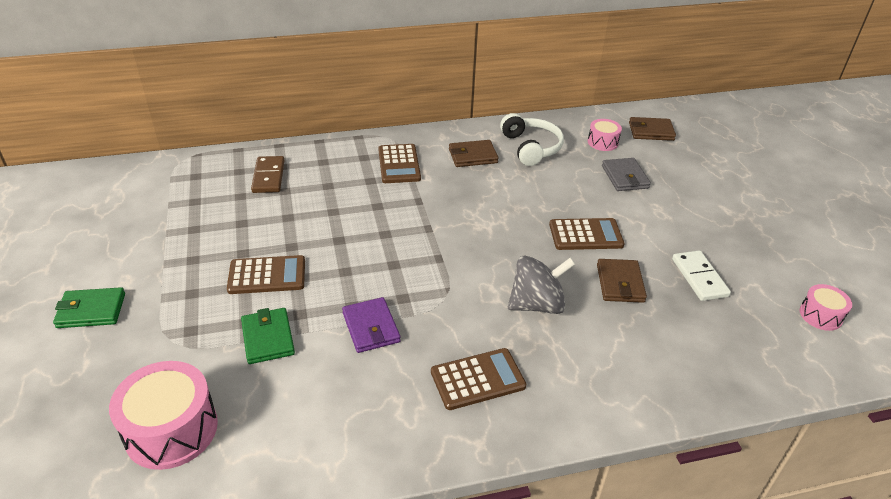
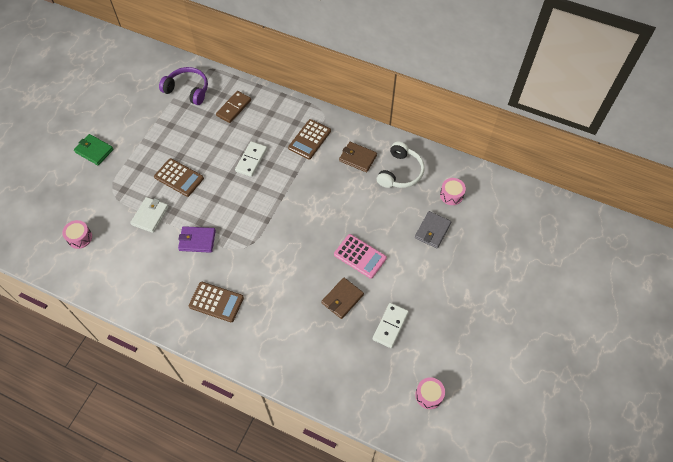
camera: 40 degrees right, 20 degrees up
pink drum [109,361,218,470] -> pink drum [62,220,92,249], size x0.54
green wallet [241,308,295,364] -> white wallet [130,197,169,233]
purple wallet [342,297,400,353] -> purple wallet turned 75 degrees clockwise [178,226,216,253]
grey spinning top [508,256,575,314] -> none
brown calculator [549,218,624,250] -> pink calculator [334,234,387,279]
brown wallet [629,117,676,141] -> none
none -> purple headphones [159,67,208,105]
none -> white domino [235,141,267,177]

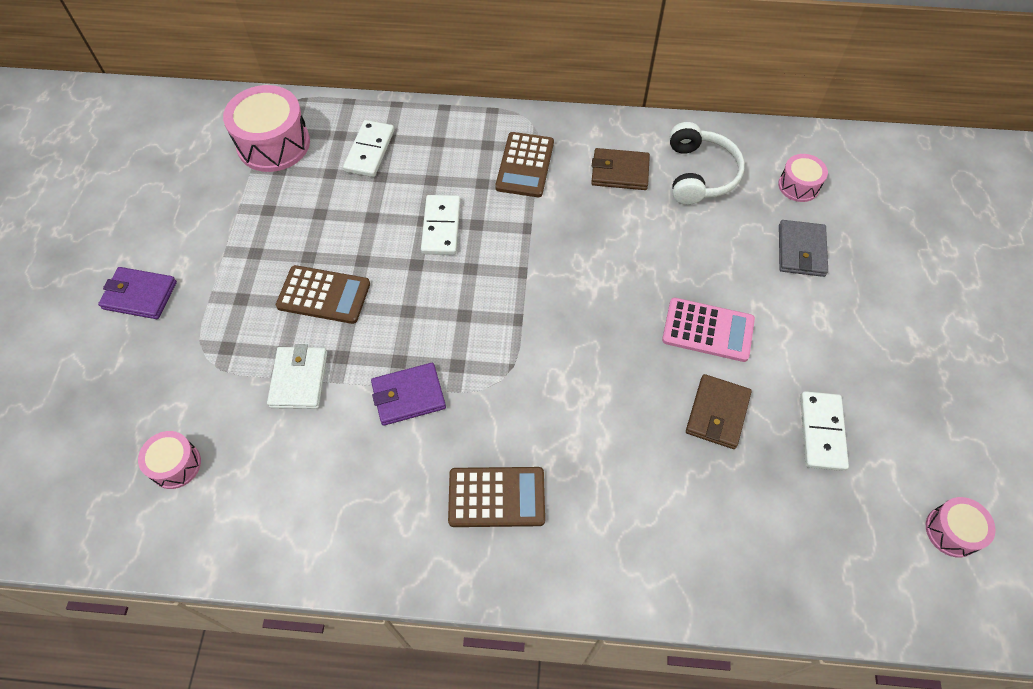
camera: 20 degrees left, 0 degrees up
green wallet [74,134,114,165] -> purple wallet [98,267,177,319]
purple headphones [159,67,208,105] -> pink drum [223,85,310,172]
brown domino [216,91,251,123] -> white domino [343,120,394,177]

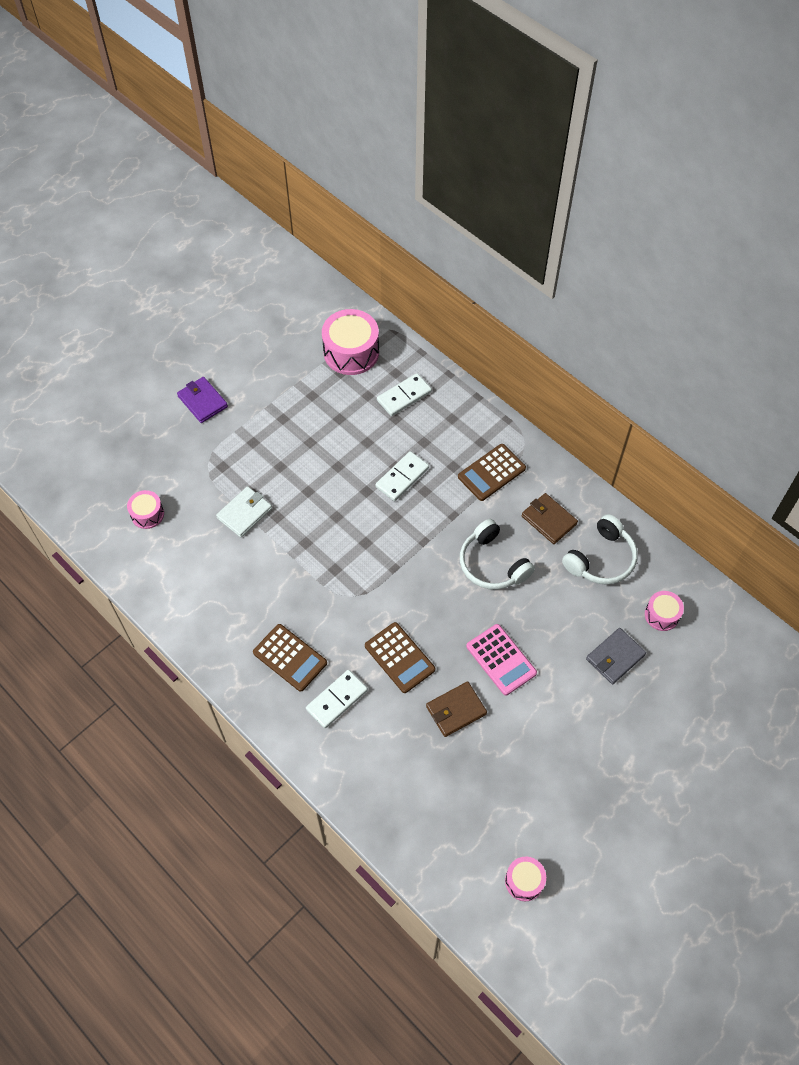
camera: 40 degrees right, 0 degrees up
brown calculator [276,265,370,324] -> brown calculator moved to [365,622,435,693]
purple wallet [371,363,446,426] -> none
white domino [800,391,849,471] -> white domino moved to [306,670,368,728]
none -> white headphones [460,519,535,590]

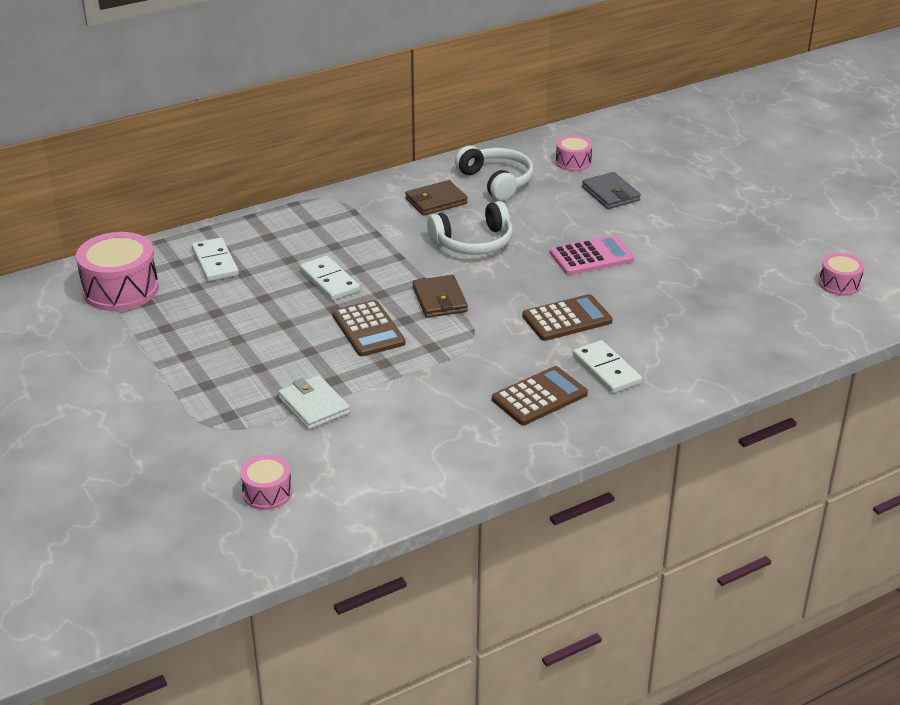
camera: 75 degrees left, 25 degrees down
purple wallet [177,377,228,423] -> none
brown wallet [426,681,487,737] -> brown wallet moved to [413,275,468,318]
brown calculator [458,444,526,501] -> brown calculator moved to [332,300,405,356]

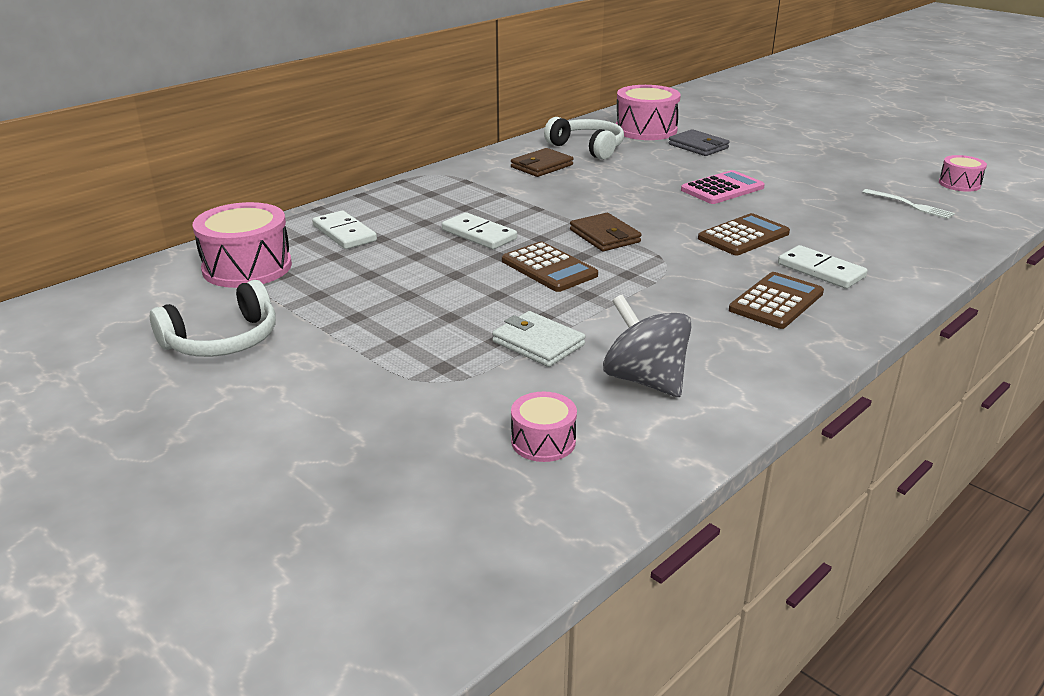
camera: 15 degrees left, 5 degrees down
white headphones [427,201,513,255] -> white headphones moved to [150,280,276,357]
pink drum [556,135,592,171] -> pink drum [616,85,681,140], size x1.84
none -> grey spinning top [603,295,692,397]
none -> white fork [863,189,955,219]

